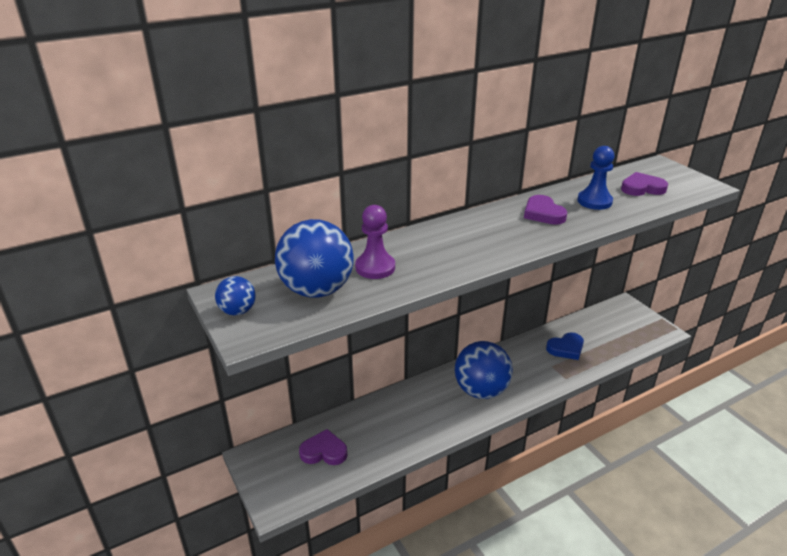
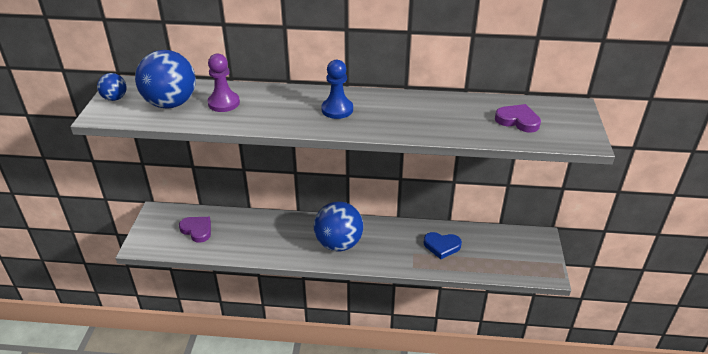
camera: 35 degrees right, 5 degrees up
purple heart [524,195,567,225] -> none
blue pawn [577,146,615,210] -> blue pawn moved to [321,60,353,119]

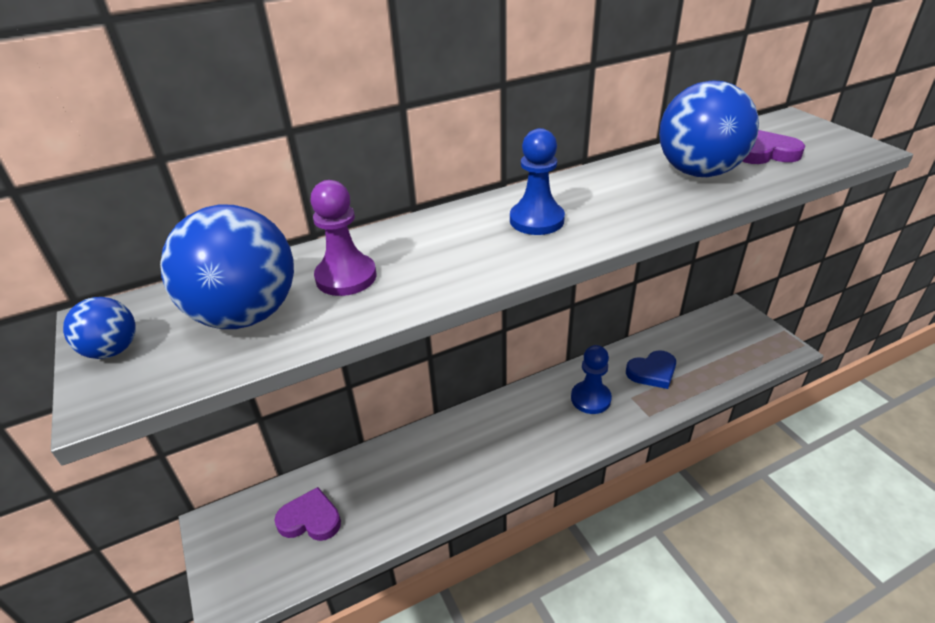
camera: 30 degrees left, 0 degrees up
blue ball [314,202,363,251] -> blue ball moved to [659,80,759,177]
none -> blue pawn [571,345,612,414]

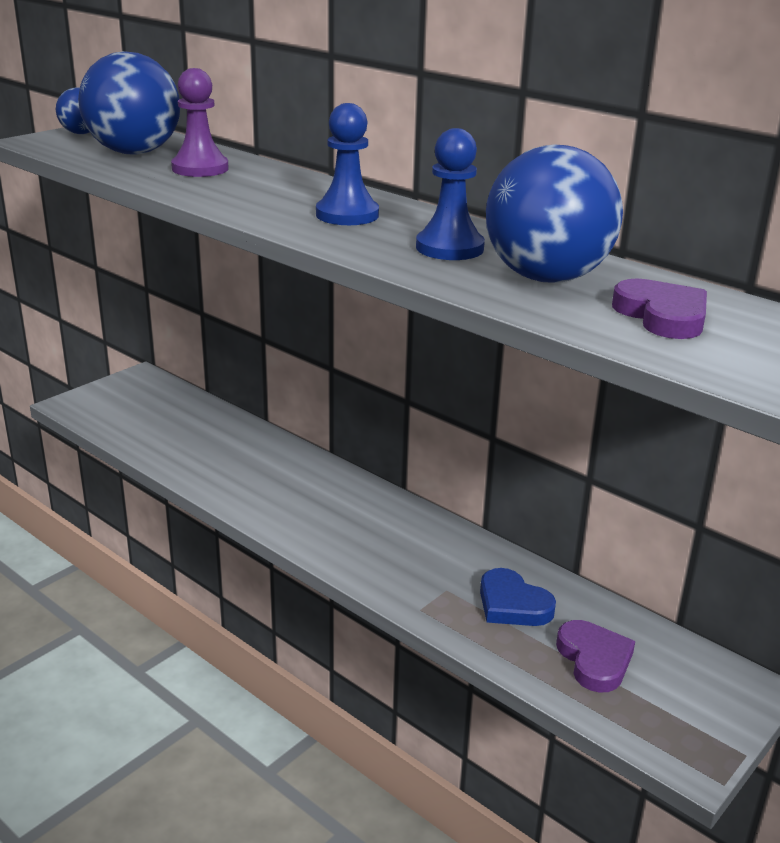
camera: 65 degrees right, 10 degrees down
purple heart [274,487,341,541] -> purple heart moved to [556,620,635,693]
blue pawn [571,345,612,414] -> blue pawn moved to [416,128,485,260]

